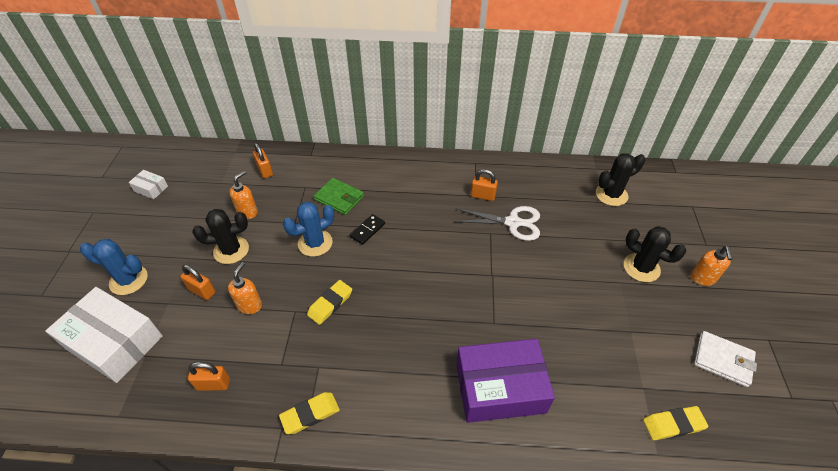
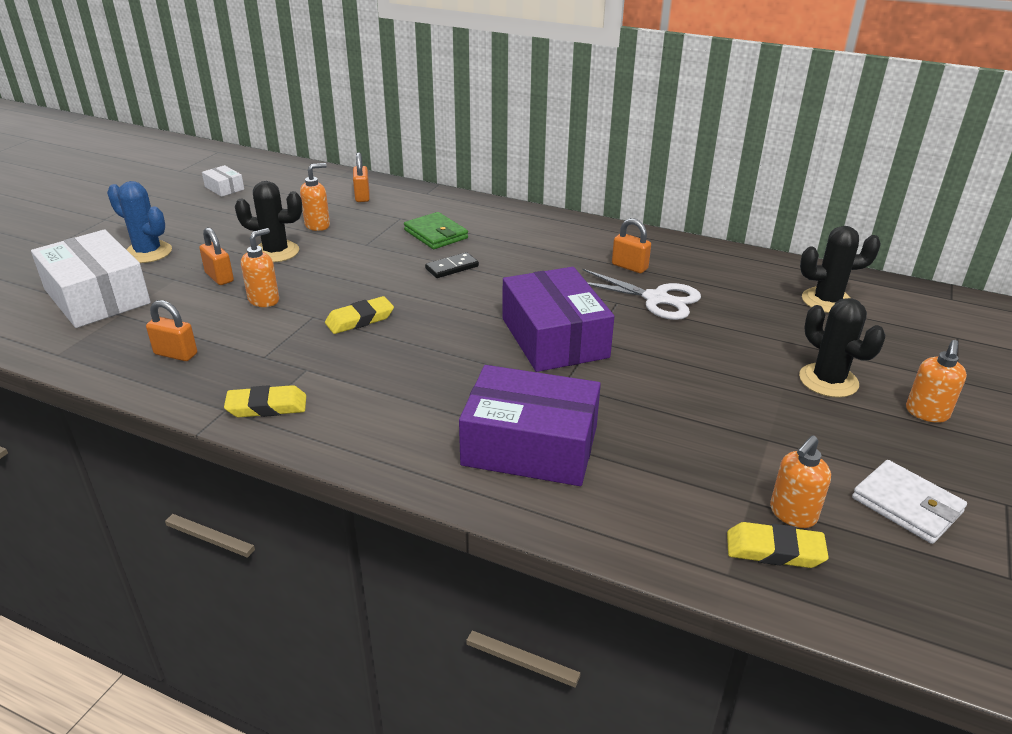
camera: 20 degrees right, 15 degrees down
blue cactus [283,202,334,257] -> none
none -> purple box [502,267,615,372]
none -> orange soap dispenser [770,435,831,528]

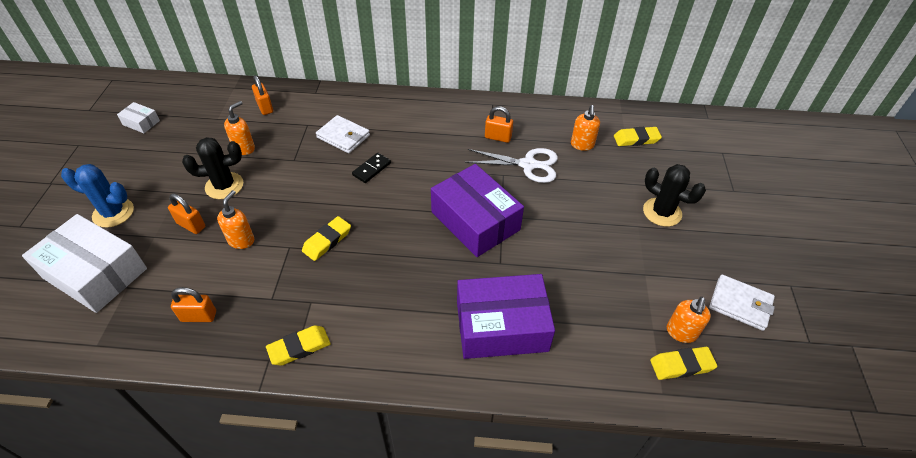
camera: 20 degrees left, 15 degrees up
green wallet [404,212,468,249] -> white wallet [316,115,370,153]
black cactus [800,226,881,313] -> yellow eraser [614,127,662,146]
orange soap dispenser [906,340,967,423] -> orange soap dispenser moved to [571,105,600,151]

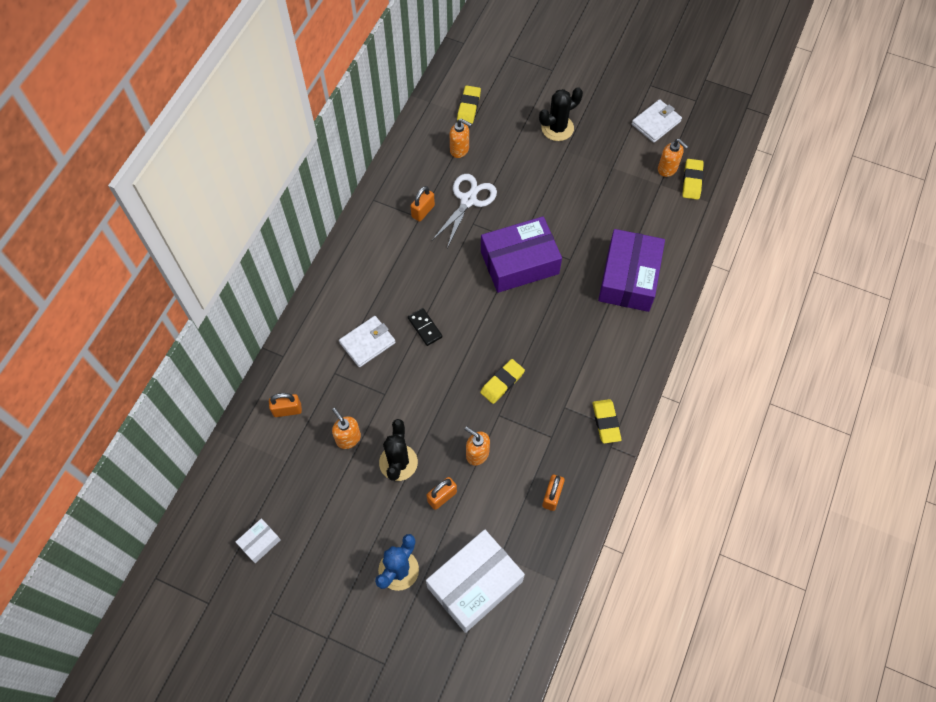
camera: 70 degrees left, 15 degrees up
yellow eraser [302,216,351,261] -> yellow eraser turned 75 degrees clockwise [480,359,525,404]

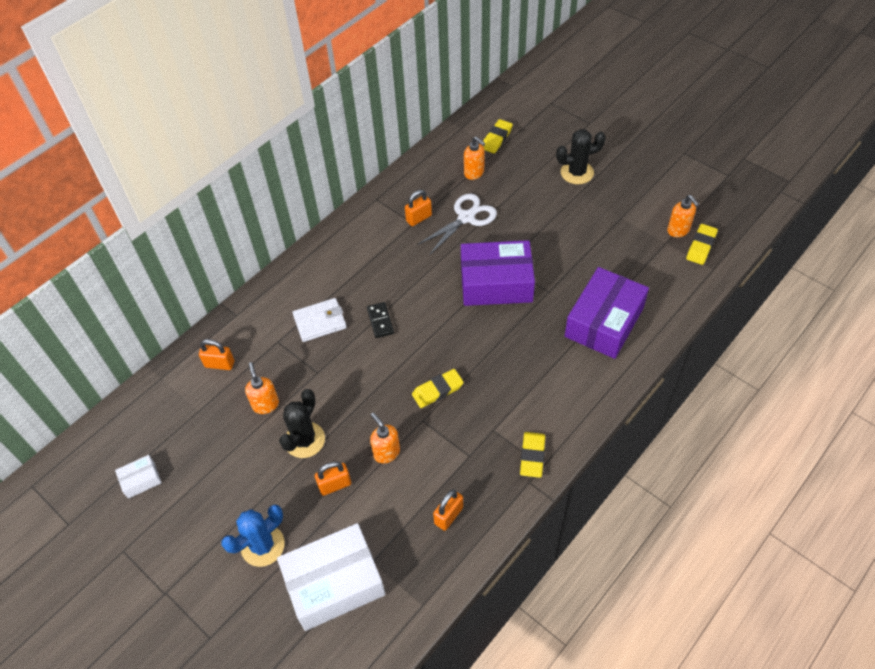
camera: 20 degrees right, 10 degrees down
white wallet [632,99,682,143] -> none

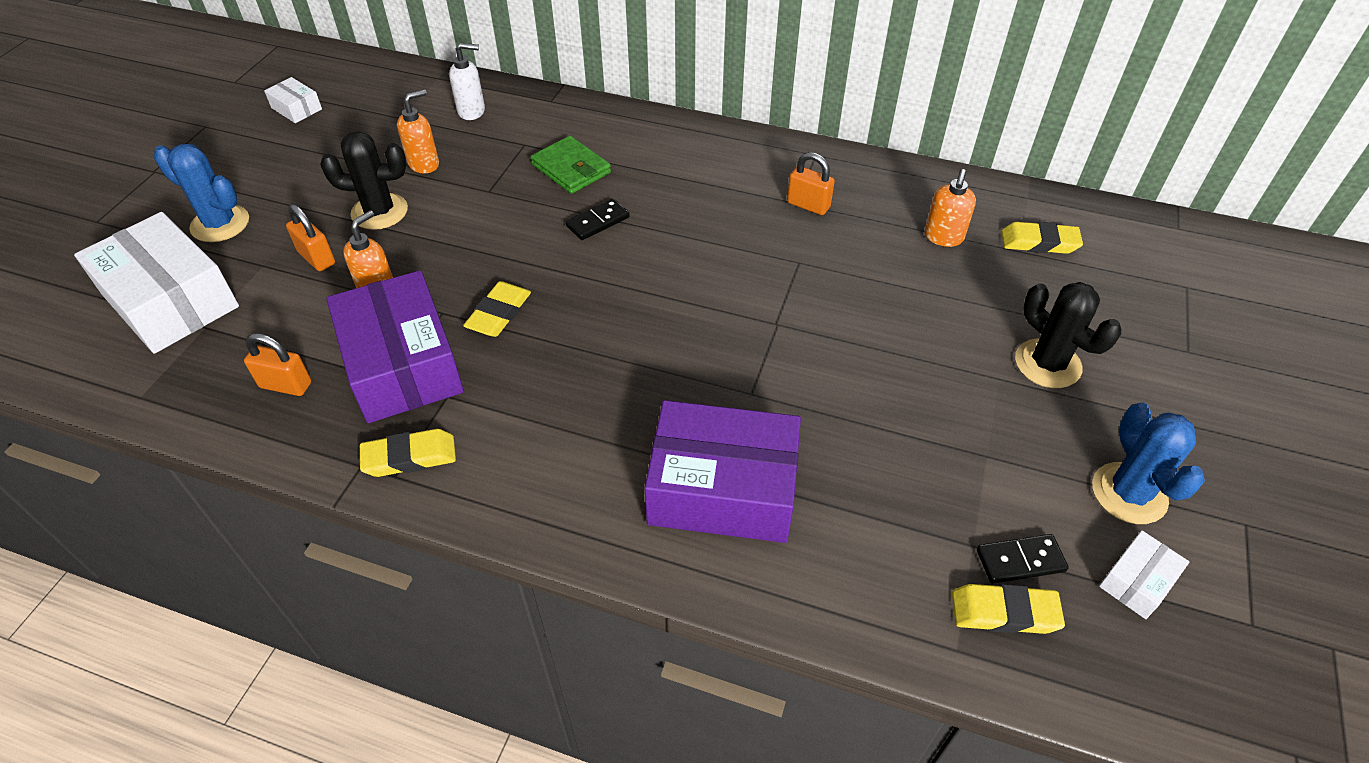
camera: 65 degrees right, 5 degrees down
orange padlock [199,339,234,370] -> white soap dispenser [449,43,485,120]
white wallet [292,298,347,342] -> green wallet [530,136,611,194]
yellow eraser [412,369,464,408] -> yellow eraser turned 75 degrees clockwise [463,281,531,337]
white scissors [417,194,497,255] -> none
purple box [461,240,535,306] -> purple box moved to [326,270,464,423]
orange soap dispenser [667,195,699,237] -> black domino [977,534,1069,583]
none -> blue cactus [1092,402,1205,524]
none -> white box [1099,530,1189,619]

